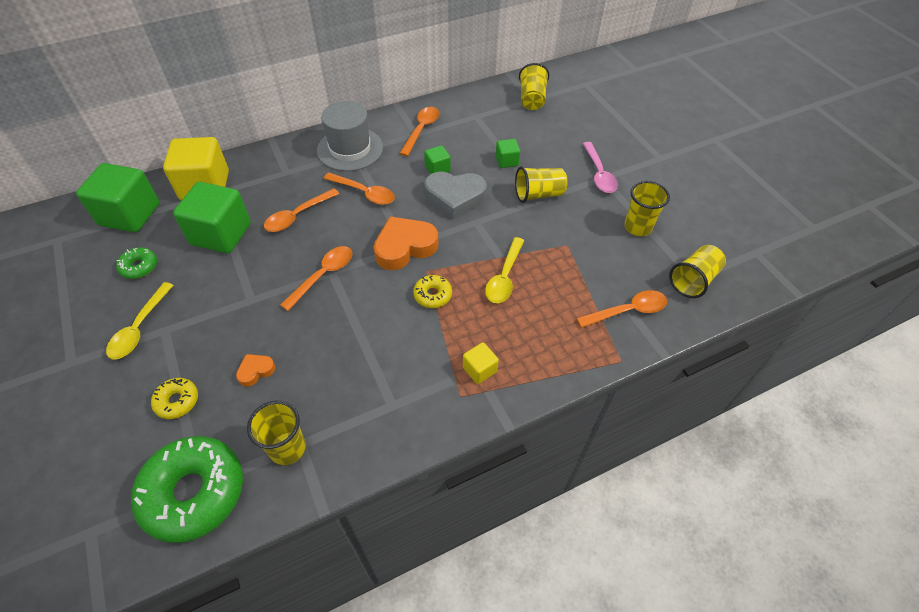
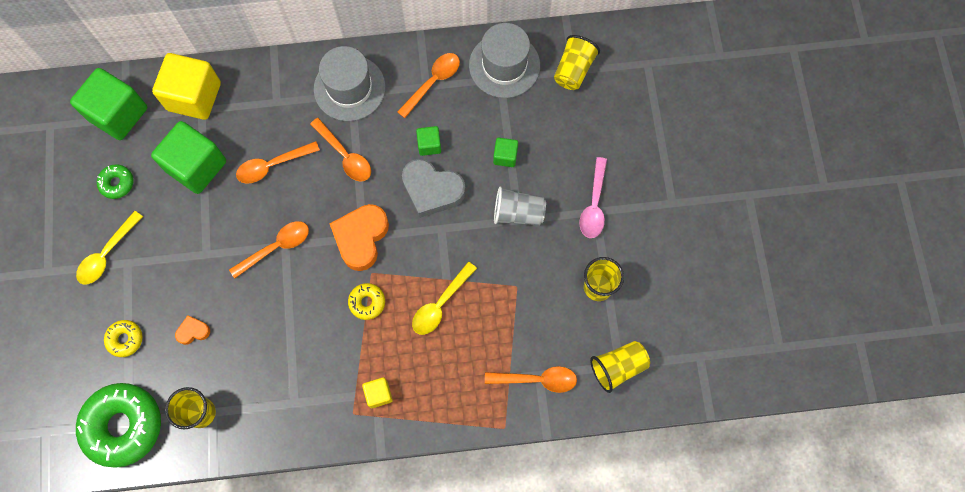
camera: 20 degrees right, 20 degrees up
orange heart [374,216,438,270] -> orange heart turned 60 degrees counterclockwise [330,204,389,271]
yellow cup [515,166,568,203] -> grey cup [494,186,546,226]
none -> grey hat [469,23,540,98]

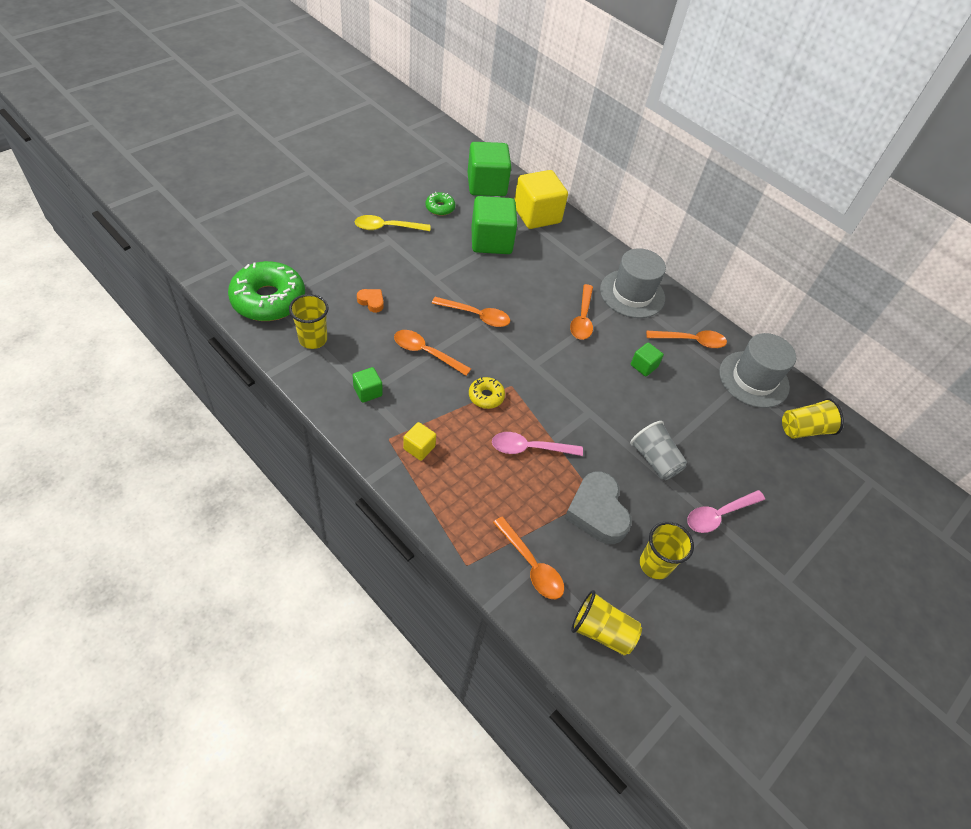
camera: 45 degrees right, 20 degrees down
yellow donut [104,320,143,357] -> none
orange spoon [236,141,320,184] -> orange spoon moved to [394,330,471,376]
orange heart [330,204,389,271] -> none
grey heart [402,159,466,218] -> grey heart moved to [565,472,632,544]
yellow spoon [412,262,477,335] -> pink spoon [492,432,583,456]
green cube [493,138,518,167] -> green cube moved to [353,367,383,403]

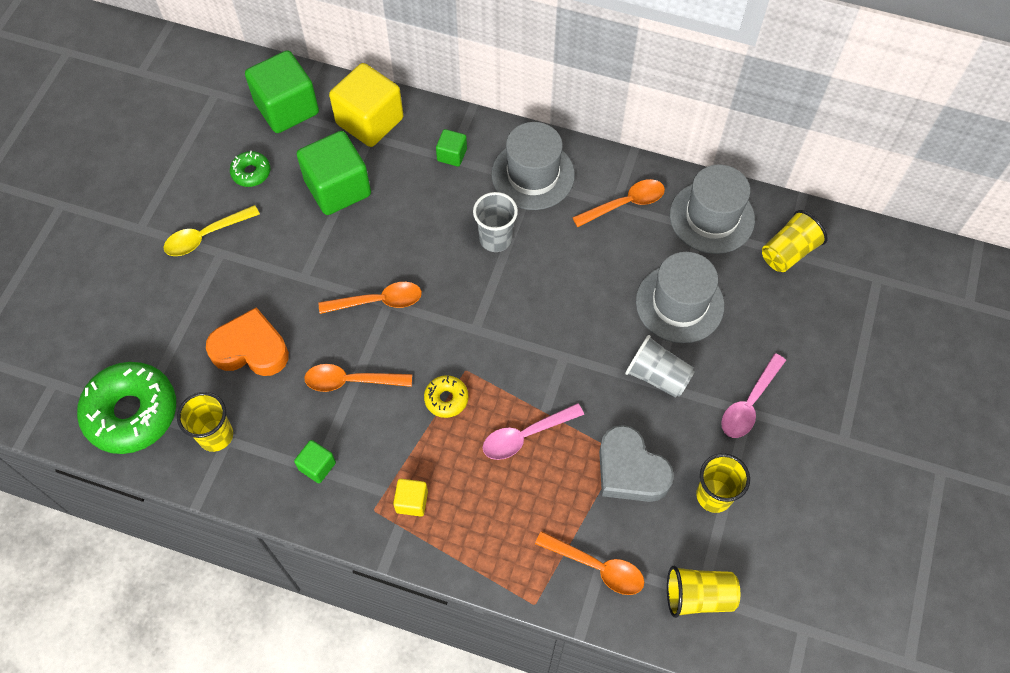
camera: 20 degrees left, 10 degrees up
orange heart [357,289,384,313] -> orange heart [206,307,289,376], size x2.06
orange spoon [570,284,593,340] -> grey cup [473,192,518,252]
green cube [631,342,664,376] -> green cube moved to [436,129,467,167]
none -> grey hat [636,252,724,343]

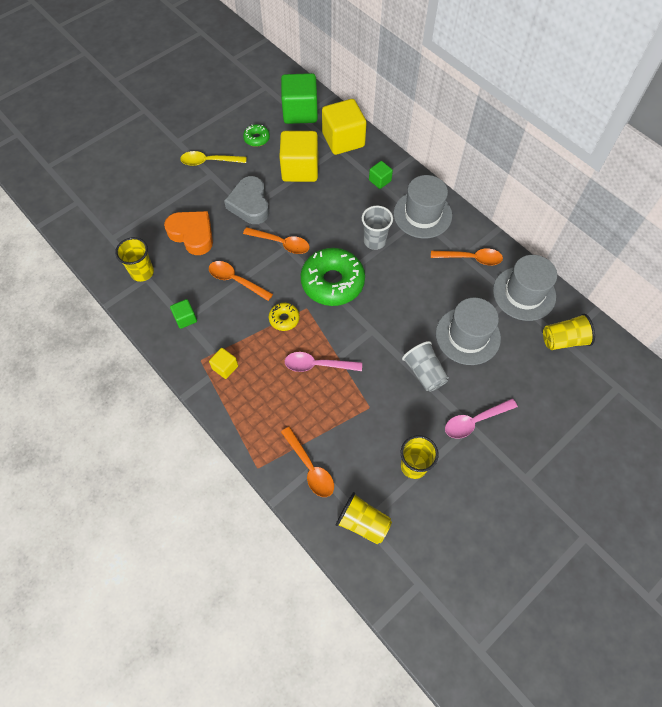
camera: 30 degrees right, 0 degrees up
green donut [77,362,176,454] -> green donut moved to [301,248,365,306]
green cube [297,131,371,215] -> yellow cube [279,131,318,182]
grey heart [599,425,674,502] -> grey heart moved to [224,176,269,224]

